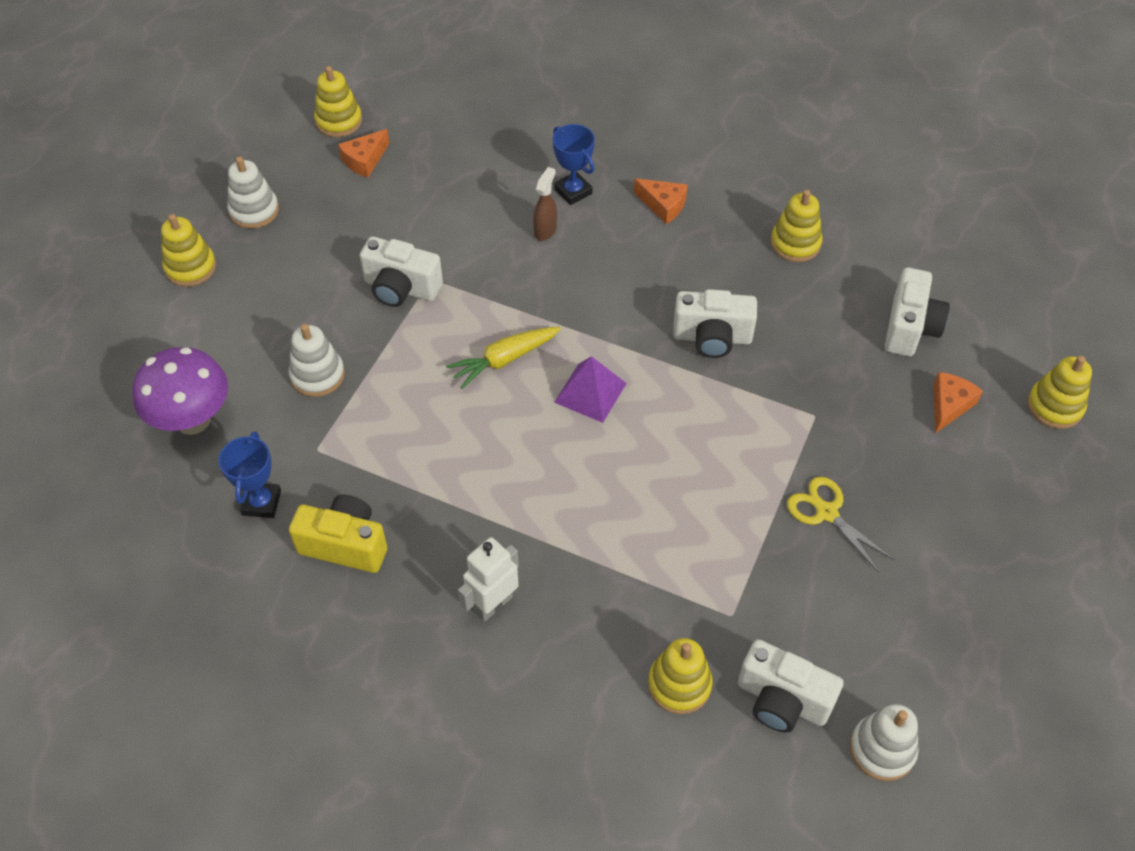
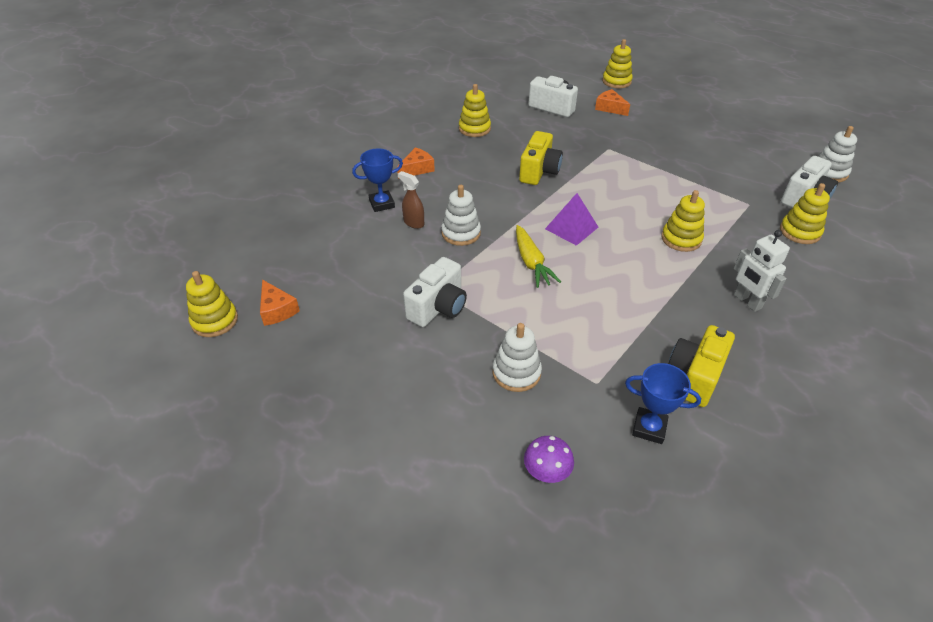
camera: 75 degrees left, 10 degrees down
purple mushroom [132,347,228,435] -> purple mushroom [524,436,574,483], size x0.54
yellow stacking toy [161,214,216,287] -> yellow stacking toy moved to [661,190,705,252]
white stacking toy [227,156,279,229] -> white stacking toy moved to [441,185,481,246]
white camera [673,289,757,358] -> yellow camera [519,131,563,185]
yellow scissors [787,476,894,573] -> none

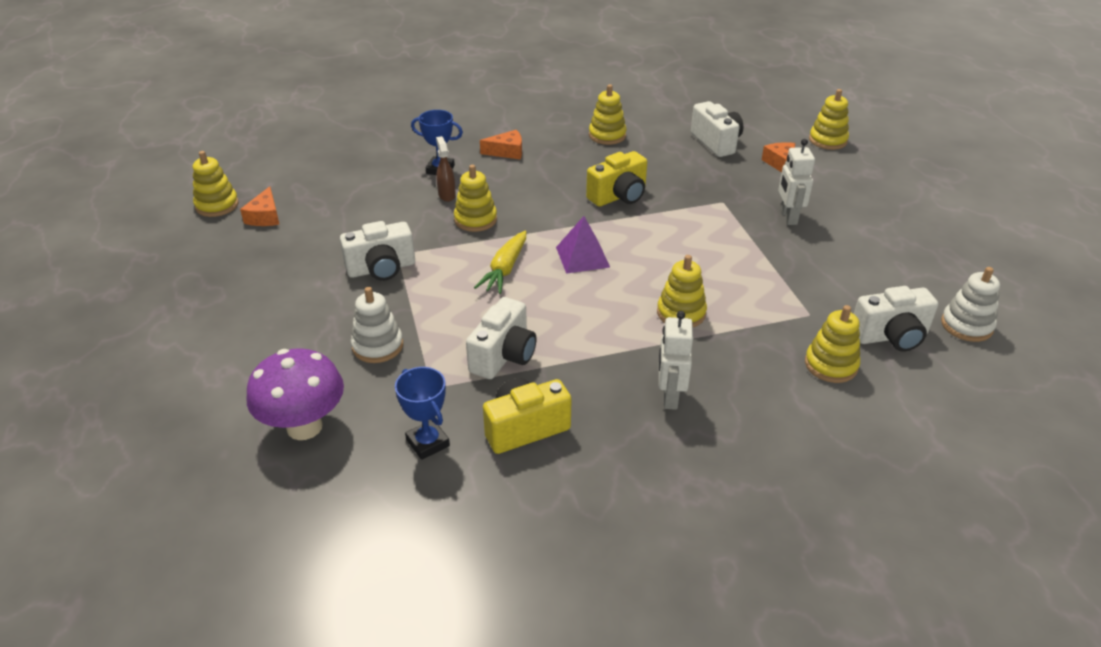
camera: 35 degrees right, 5 degrees down
white stacking toy [441,185,481,246] -> yellow stacking toy [454,165,497,232]
purple mushroom [524,436,574,483] -> purple mushroom [246,348,344,440], size x1.86
none -> white camera [466,297,537,379]
none -> white robot [778,139,815,225]

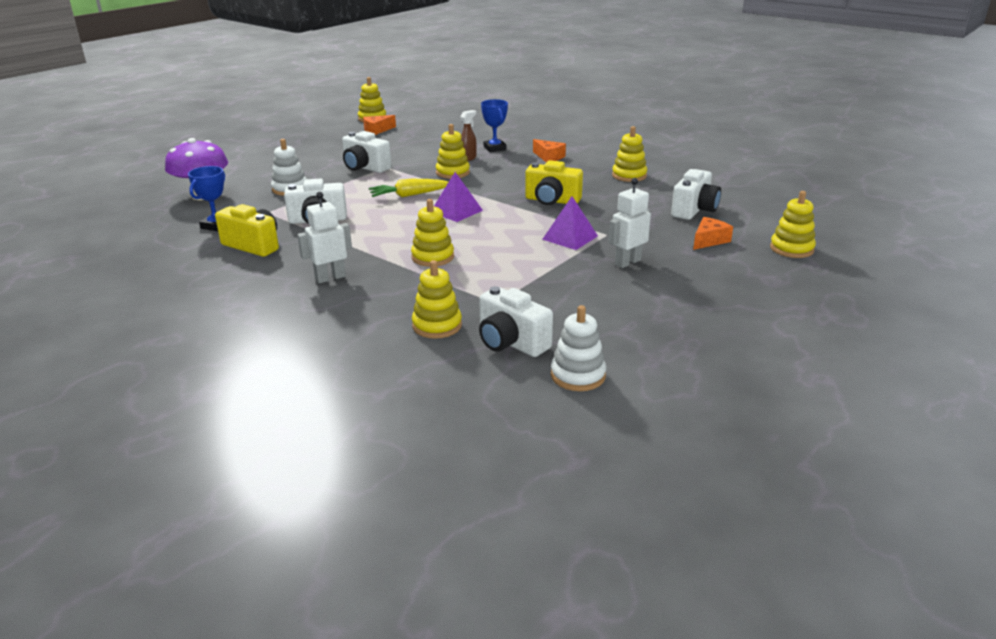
camera: 55 degrees right, 10 degrees down
none -> purple pyramid [542,196,598,250]

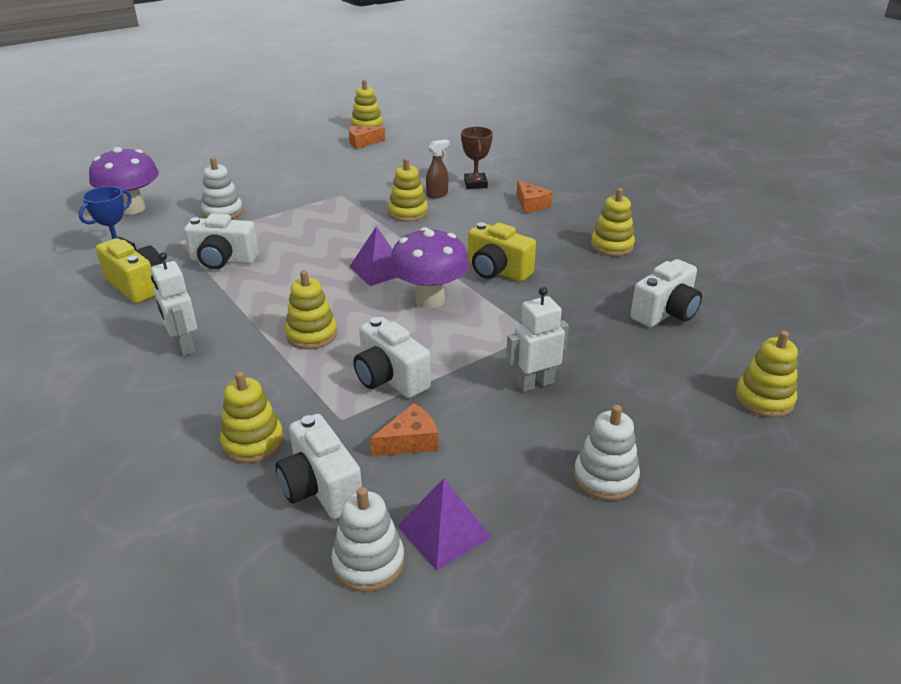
camera: 15 degrees right, 5 degrees up
white robot [297,192,352,283] -> white robot turned 105 degrees counterclockwise [151,252,197,356]
white camera [342,131,391,173] -> white camera moved to [354,317,431,398]
yellow carrot [369,179,448,197] -> none
blue trophy [481,99,508,152] -> brown trophy [461,127,493,189]
purple pyramid [542,196,598,250] -> purple pyramid moved to [397,478,492,571]
orange cheese [693,217,733,250] -> orange cheese moved to [370,403,438,456]
none -> purple mushroom [389,227,470,308]
none -> white stacking toy [574,405,640,501]

